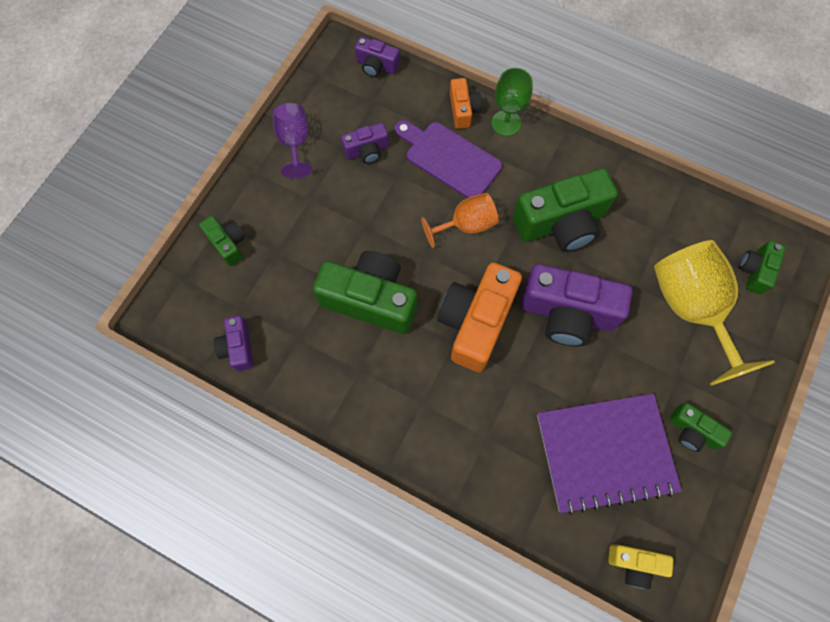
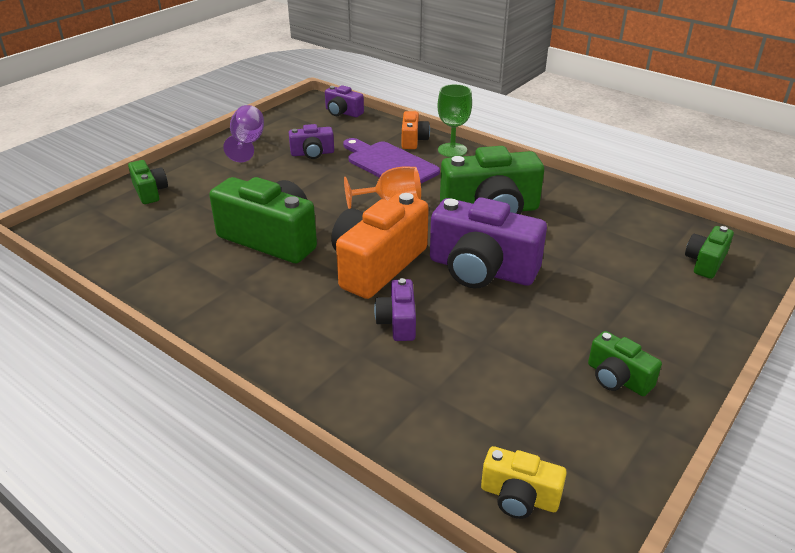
camera: 10 degrees right, 35 degrees down
purple camera [214,316,254,371] -> purple camera moved to [374,278,416,341]
purple notebook [537,394,682,515] -> none
yellow goblet [654,240,775,386] -> none

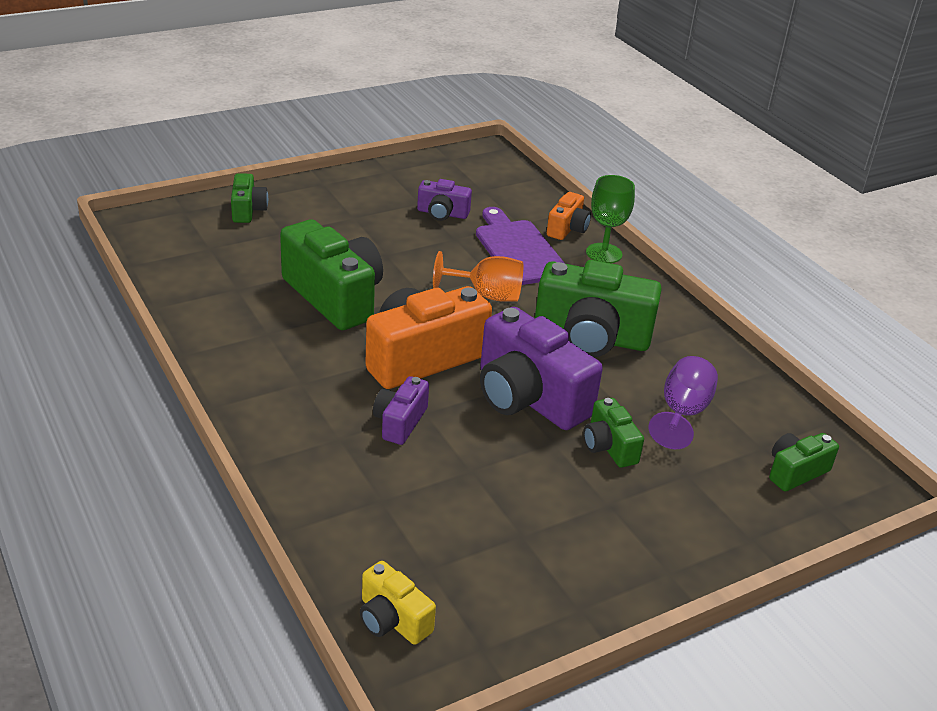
camera: 20 degrees right, 0 degrees up
purple goblet [223,105,264,162] -> purple goblet moved to [648,356,718,449]
purple camera [325,85,364,117] -> none
green camera [588,331,662,396] -> green camera moved to [583,398,644,468]

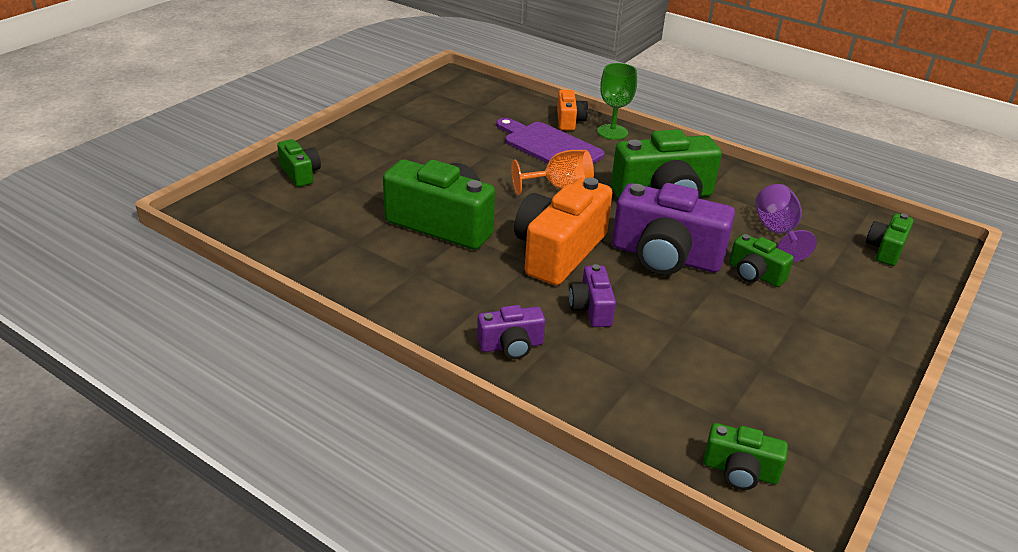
camera: 25 degrees left, 0 degrees up
yellow camera [360,561,436,645] -> green camera [703,423,788,490]
purple camera [417,179,472,221] -> purple camera moved to [477,305,545,359]

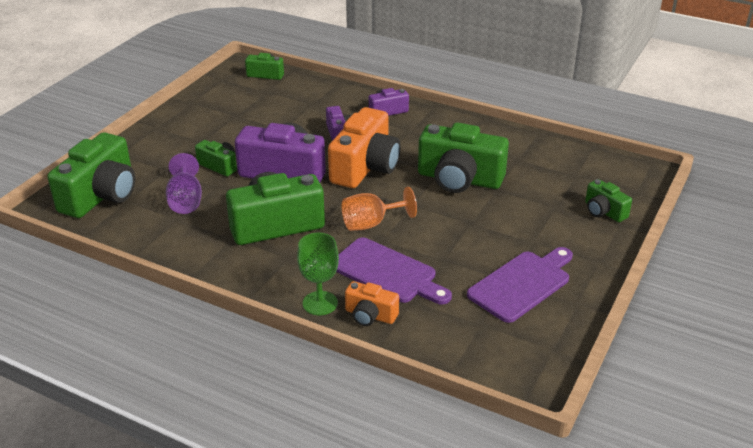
camera: 175 degrees right, 0 degrees up
orange camera [557,90,588,131] -> orange camera turned 60 degrees counterclockwise [345,281,399,326]
green camera [866,213,914,266] -> green camera [47,132,135,218], size x1.97
none -> purple cutting board [467,247,573,323]

